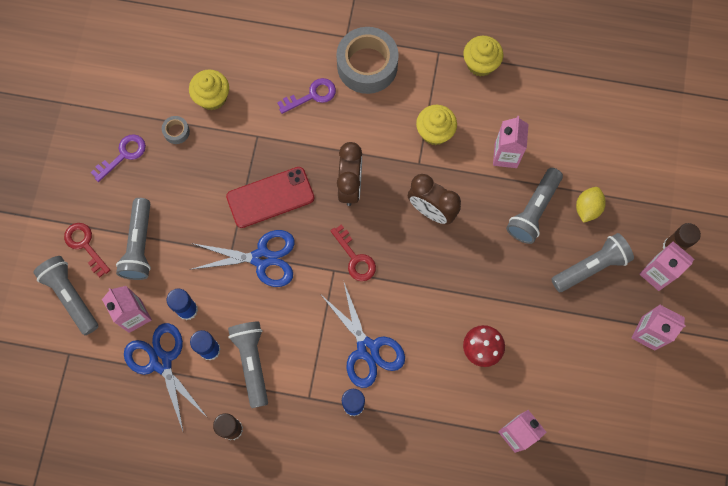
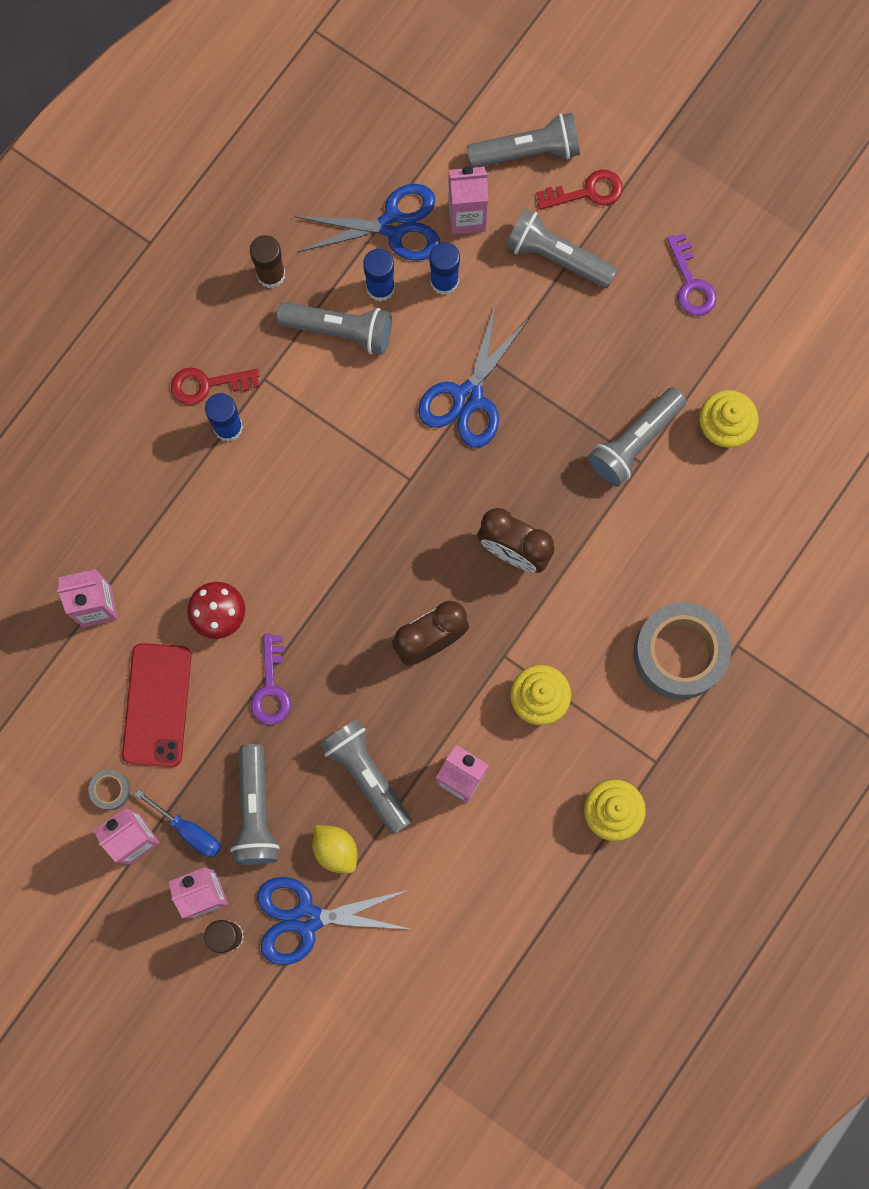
camera: 115 degrees right, 5 degrees up
grey tape [162,116,190,144] -> grey tape moved to [88,770,131,810]
red phone [226,167,314,228] -> red phone moved to [122,643,191,767]
purple key [277,78,336,114] -> purple key moved to [251,634,291,725]
blue scissors [321,280,405,388] -> blue scissors moved to [257,877,409,965]
red key [330,224,376,281] -> red key moved to [171,368,260,405]
none -> blue screwdriver [135,789,221,857]
none -> grey flashlight [588,387,687,487]

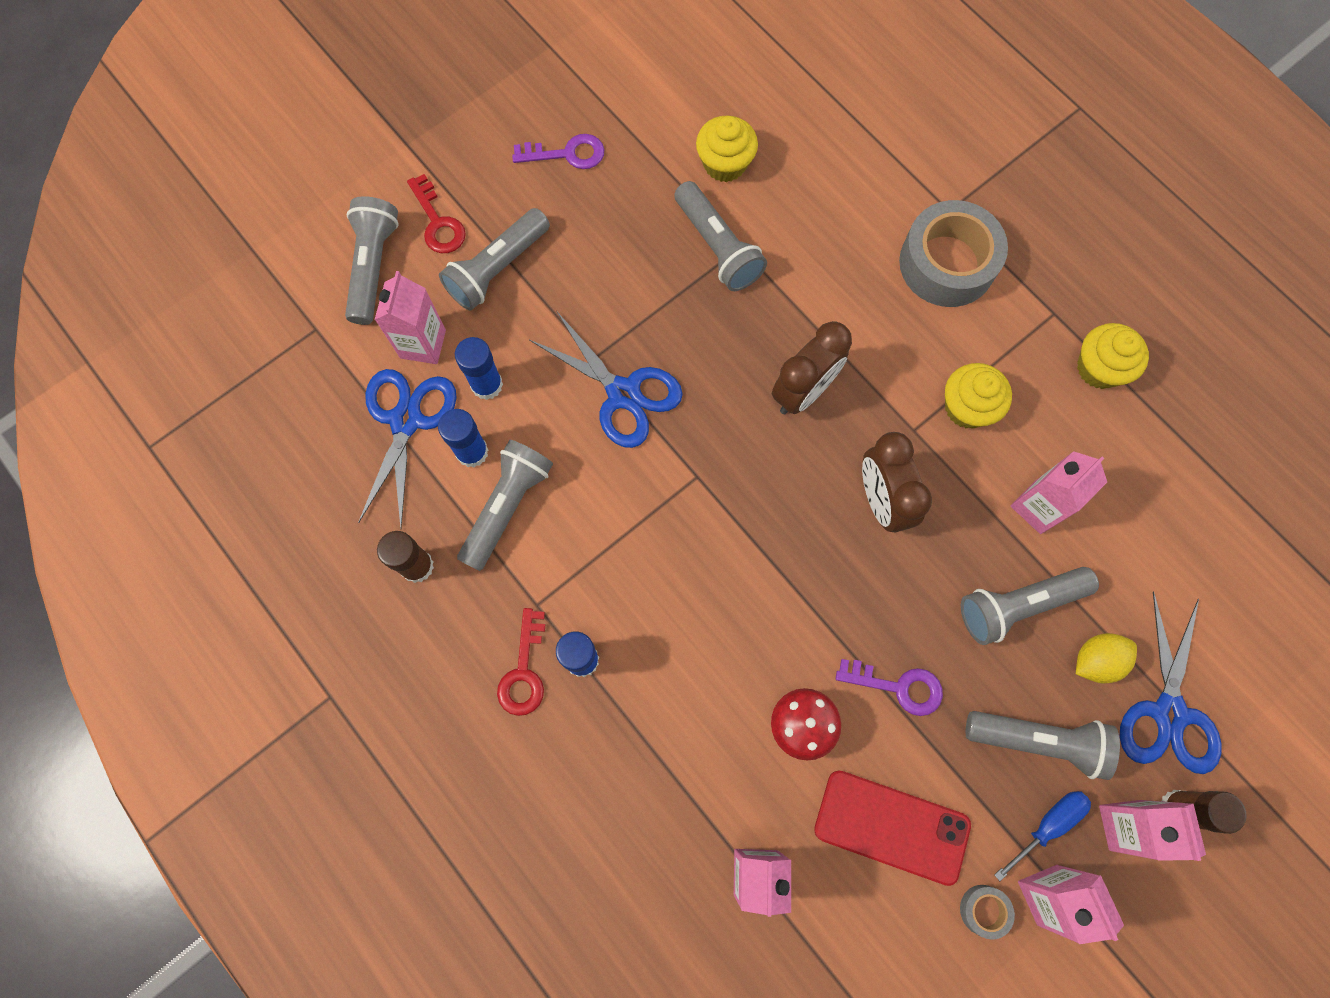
camera: 75 degrees left, 5 degrees down
red key [536,170,623,210] -> red key turned 150 degrees clockwise [407,174,466,253]

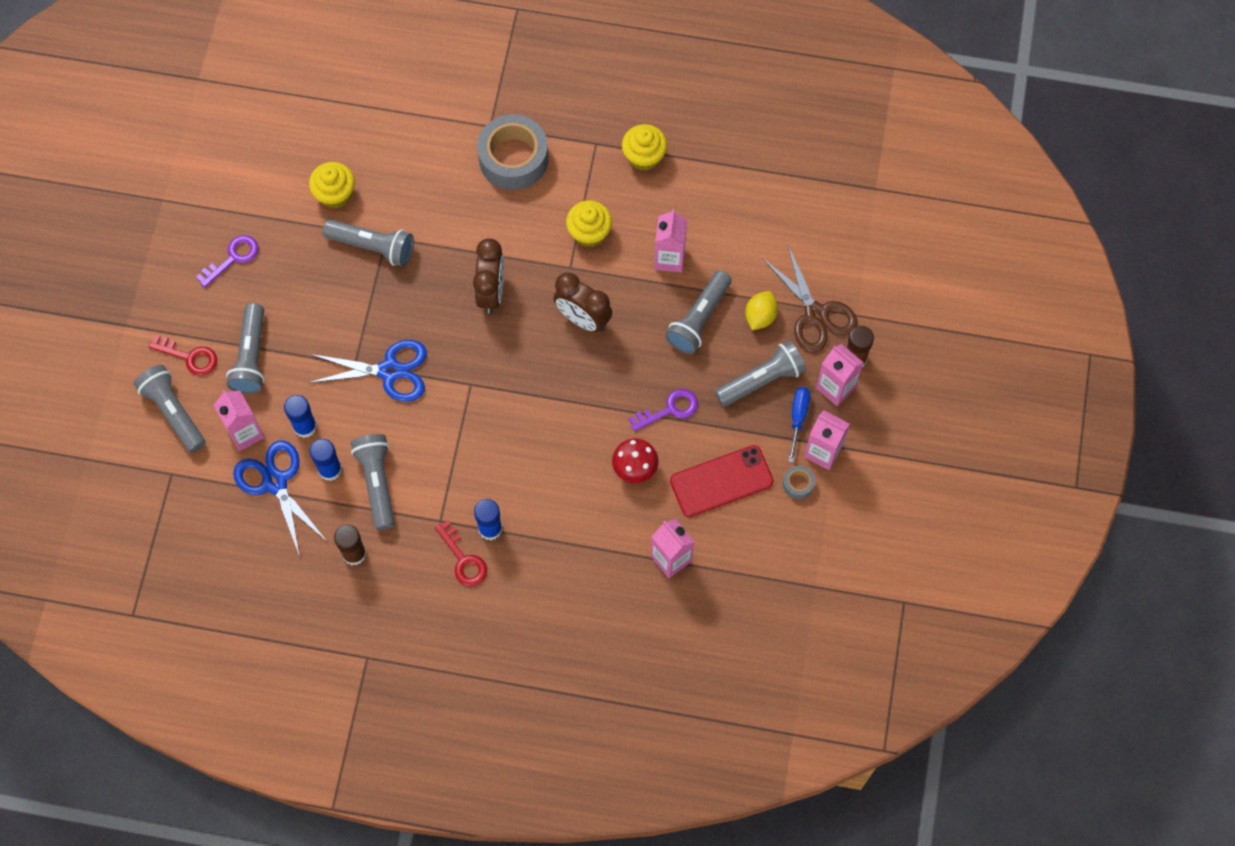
camera: 40 degrees left, 5 degrees down
blue scissors [1120,591,1222,774] -> brown scissors [762,244,858,353]

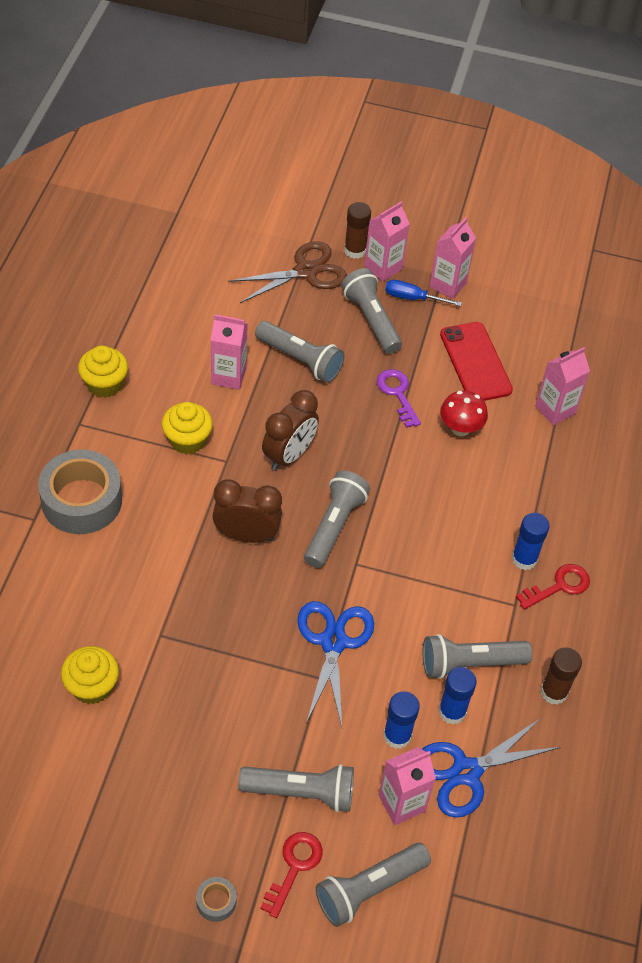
camera: 90 degrees left, 15 degrees down
purple key [196,235,259,288] -> none
grey flashlight [323,219,414,267] -> grey flashlight moved to [304,471,370,568]
yellow lemon [745,291,778,330] -> none
grey tape [783,466,815,499] -> grey tape moved to [196,877,237,922]

